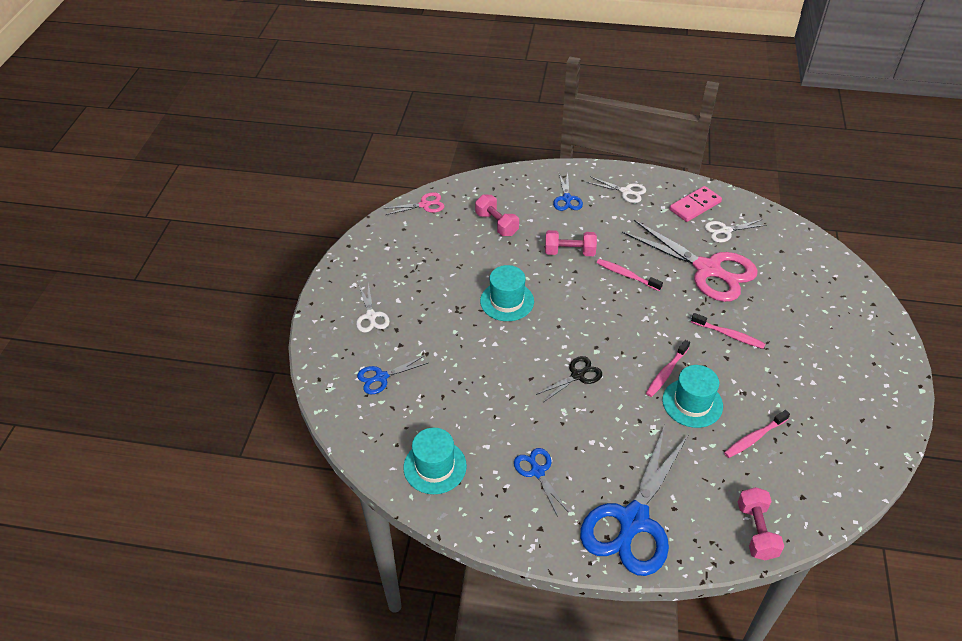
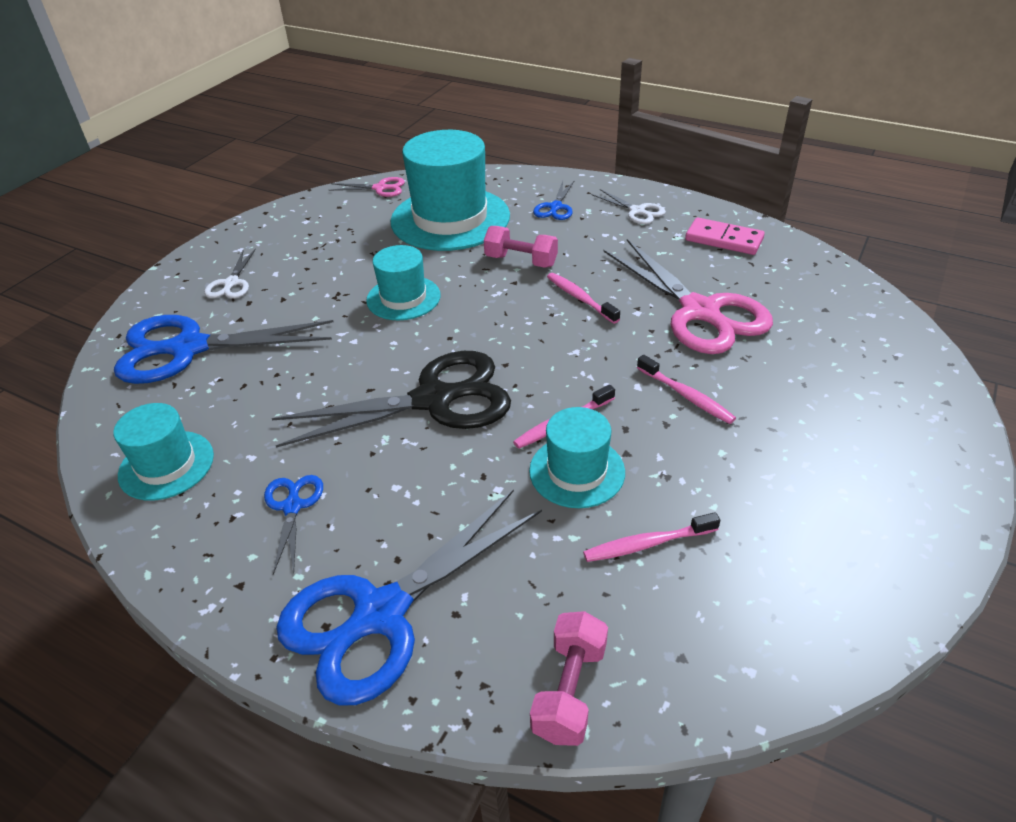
camera: 20 degrees right, 5 degrees down
blue scissors [357,356,428,394] -> blue scissors [114,315,334,384], size x2.16
pink dumbbell [475,194,519,236] -> turquoise hat [390,130,510,251]
black scissors [536,356,602,402] -> black scissors [272,351,511,448], size x2.16
pink domino [669,186,722,222] -> pink domino turned 45 degrees clockwise [685,217,765,255]
white scissors [705,220,767,243] -> none

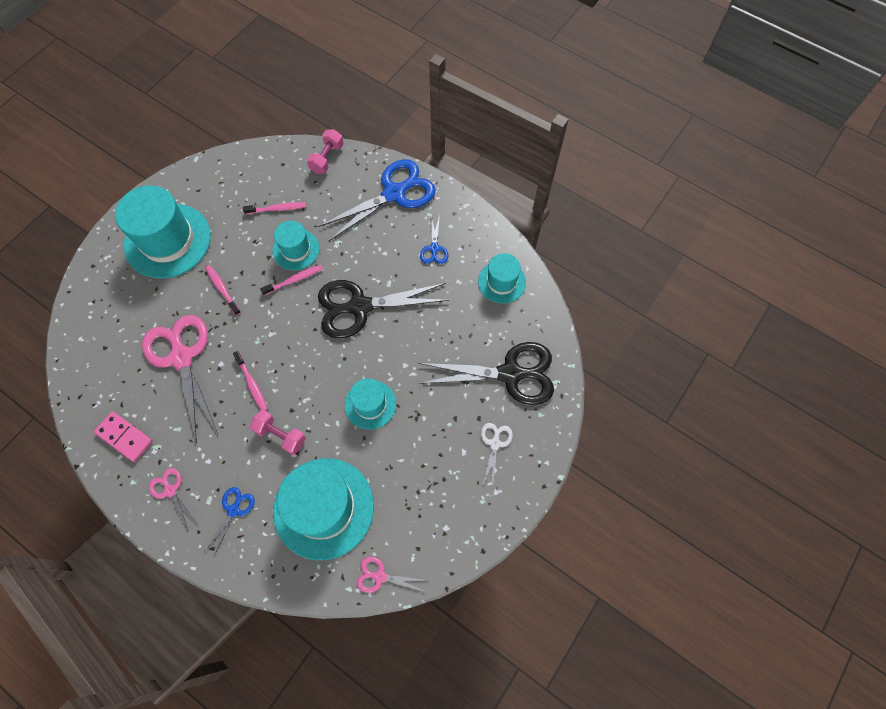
camera: 175 degrees left, 25 degrees up
blue scissors [114,315,334,384] -> black scissors [418,342,554,405]
white scissors [592,189,666,224] -> pink scissors [149,468,198,530]
none -> turquoise hat [115,185,211,279]

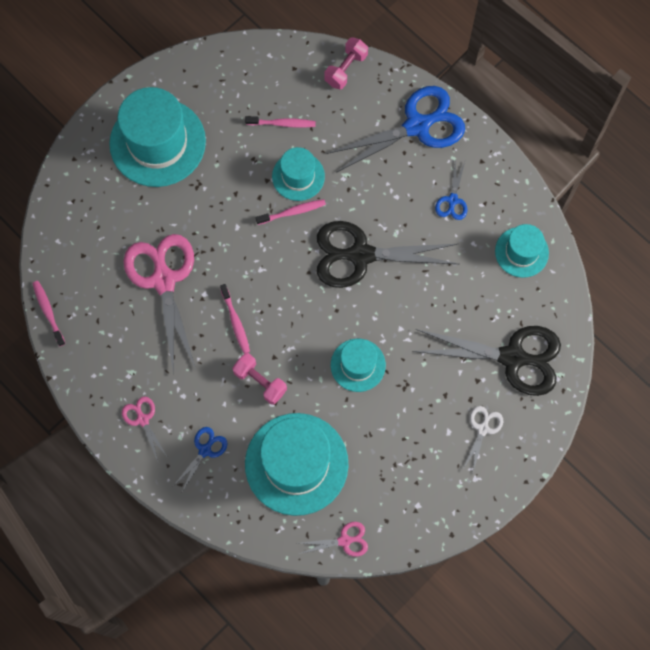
camera: 10 degrees right, 5 degrees up
pink domino [94,411,153,462] -> none
pink toothbrush [205,265,241,315] -> pink toothbrush moved to [32,281,65,346]
pink scissors [357,557,428,593] -> pink scissors turned 150 degrees clockwise [299,522,368,557]

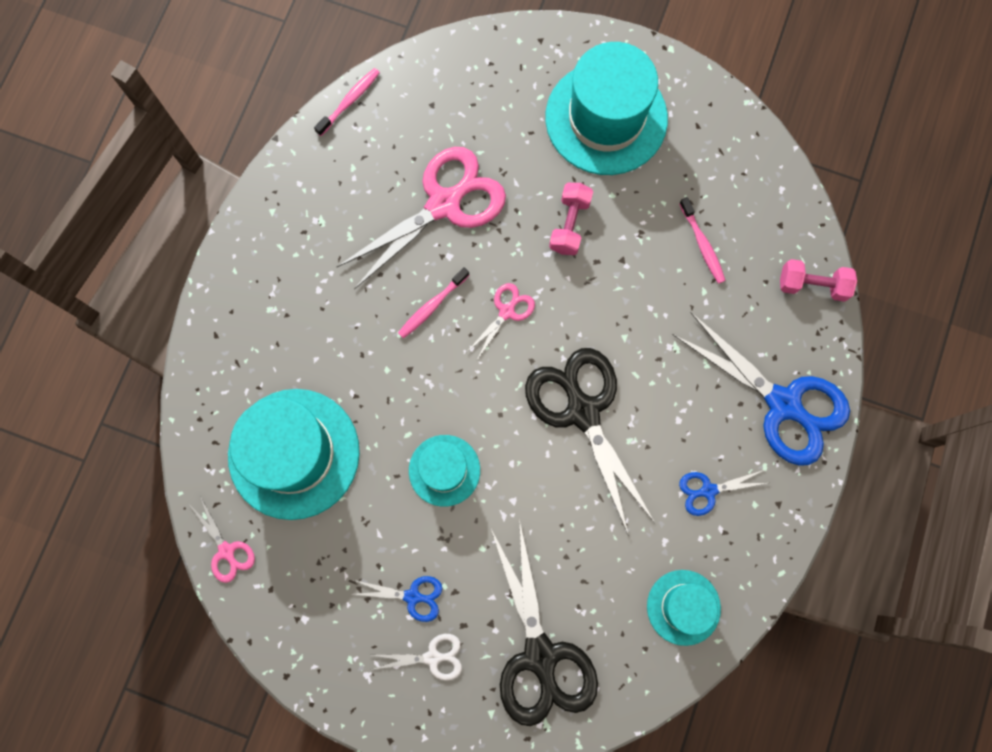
camera: 65 degrees right, 5 degrees up
pink scissors [122,397,168,461] -> pink scissors moved to [466,283,535,360]
blue scissors [173,427,228,492] -> blue scissors moved to [354,576,442,622]
pink dumbbell [232,353,287,405] -> pink dumbbell moved to [549,183,593,255]
pink toothbrush [256,199,326,225] -> none
turquoise hat [272,147,325,201] -> none

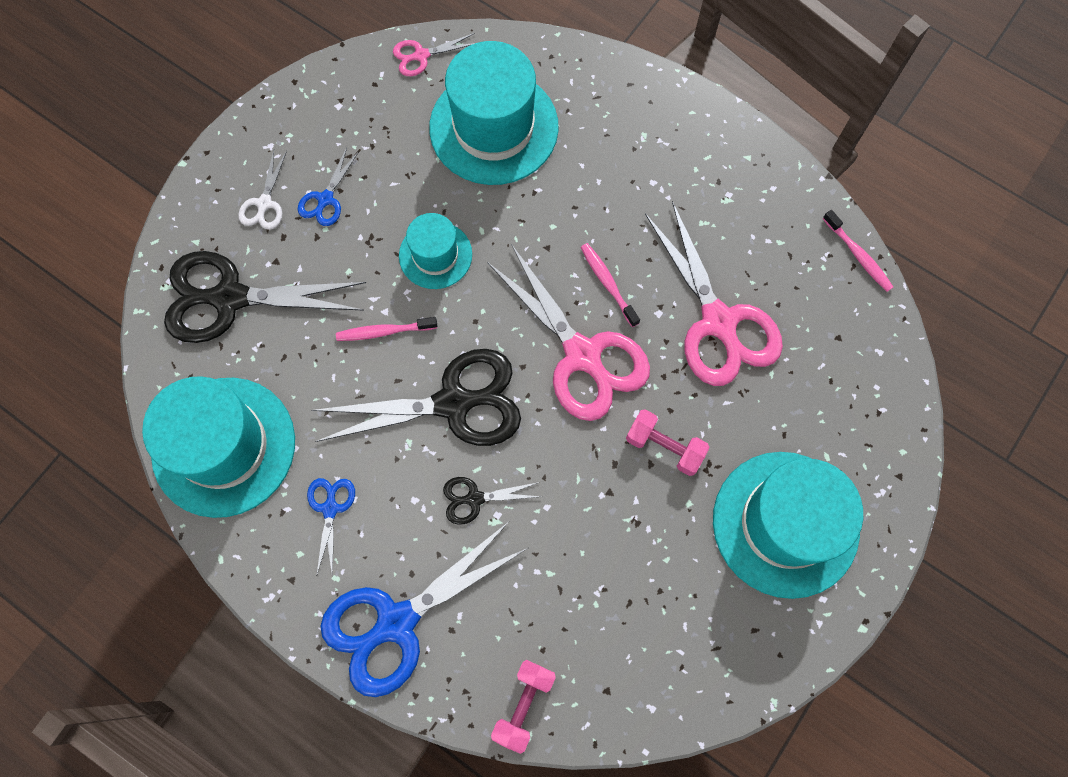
camera: 105 degrees right, 5 degrees down
pink scissors [466,283,535,360] -> pink scissors [487,244,650,421], size x2.16
turquoise hat [647,570,721,646] -> turquoise hat [142,376,295,518], size x1.83
pink toothbrush [679,197,726,284] -> pink toothbrush moved to [336,317,437,341]
none -> black scissors [443,477,541,525]

